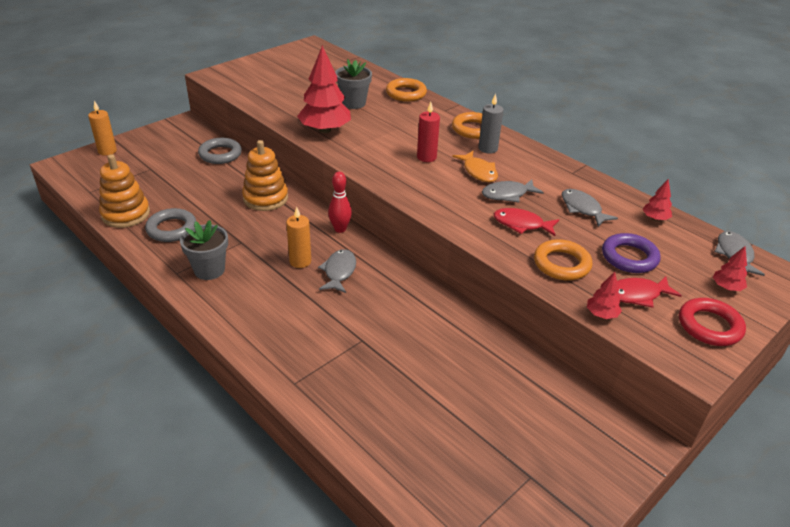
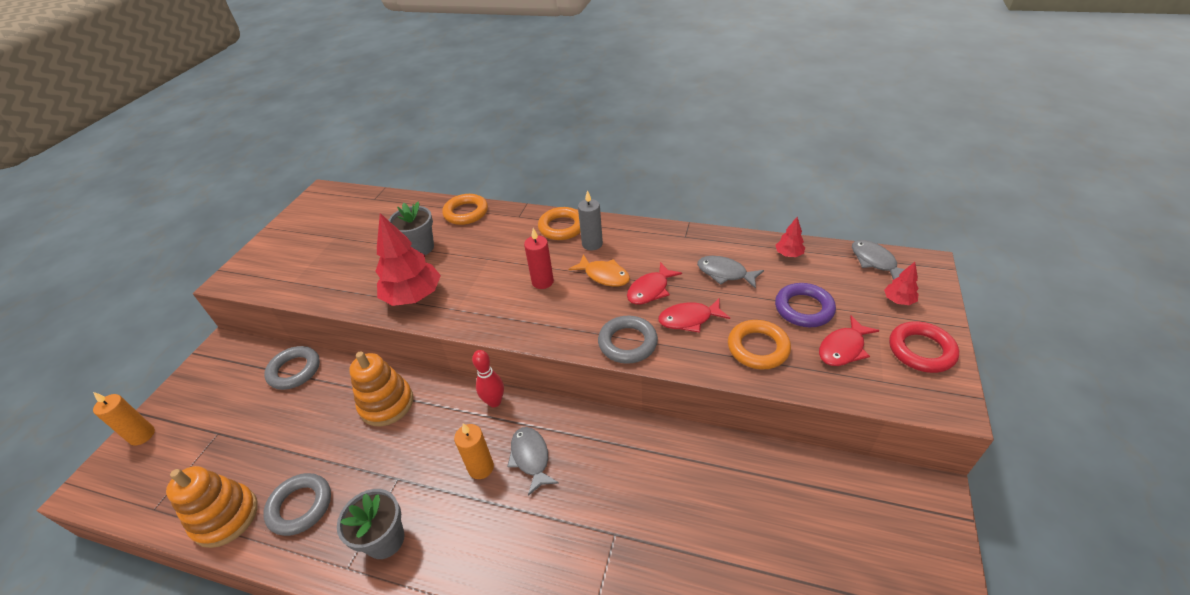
camera: 25 degrees left, 5 degrees up
grey fish [482,179,544,202] -> red fish [627,262,682,305]
red tree [587,272,622,319] -> none
none -> grey ring [598,316,658,364]

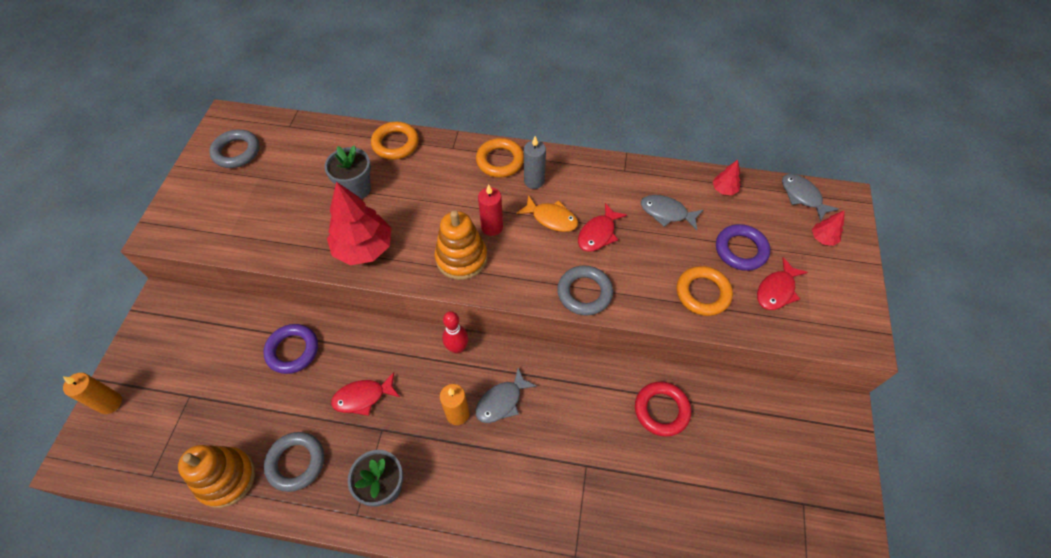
camera: 10 degrees left, 15 degrees up
grey ring [264,346,320,390] -> grey ring moved to [209,130,260,168]
orange stacking toy [349,351,413,426] -> orange stacking toy moved to [435,210,487,280]
grey fish [507,427,559,496] -> grey fish turned 105 degrees counterclockwise [476,368,537,423]
red fish [658,299,730,333] -> red fish moved to [331,372,400,416]
red ring [889,321,959,373] -> red ring moved to [635,381,691,437]
none -> purple ring [263,324,318,374]

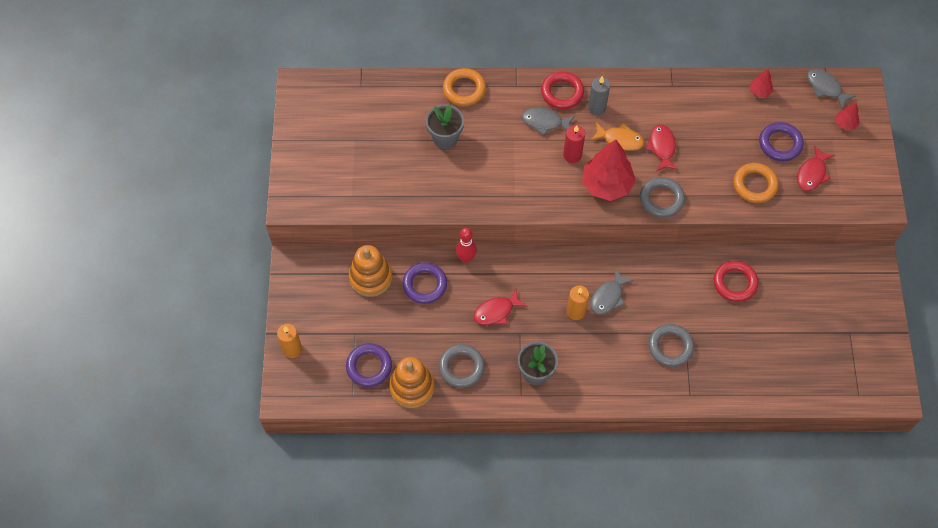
camera: 10 degrees left, 5 degrees up
grey ring [209,130,260,168] -> grey ring moved to [648,324,694,367]
red tree [327,182,392,265] -> red tree moved to [582,140,636,201]
orange stacking toy [435,210,487,280] -> orange stacking toy moved to [349,245,392,297]
red bowling pin [442,311,468,354] -> red bowling pin moved to [456,228,477,263]
orange ring [476,138,524,178] -> red ring [541,71,584,109]
red fish [578,203,627,252] -> red fish turned 150 degrees clockwise [645,124,679,171]
grey fish [641,195,703,230] -> grey fish moved to [522,107,575,135]
none -> purple ring [346,343,392,387]

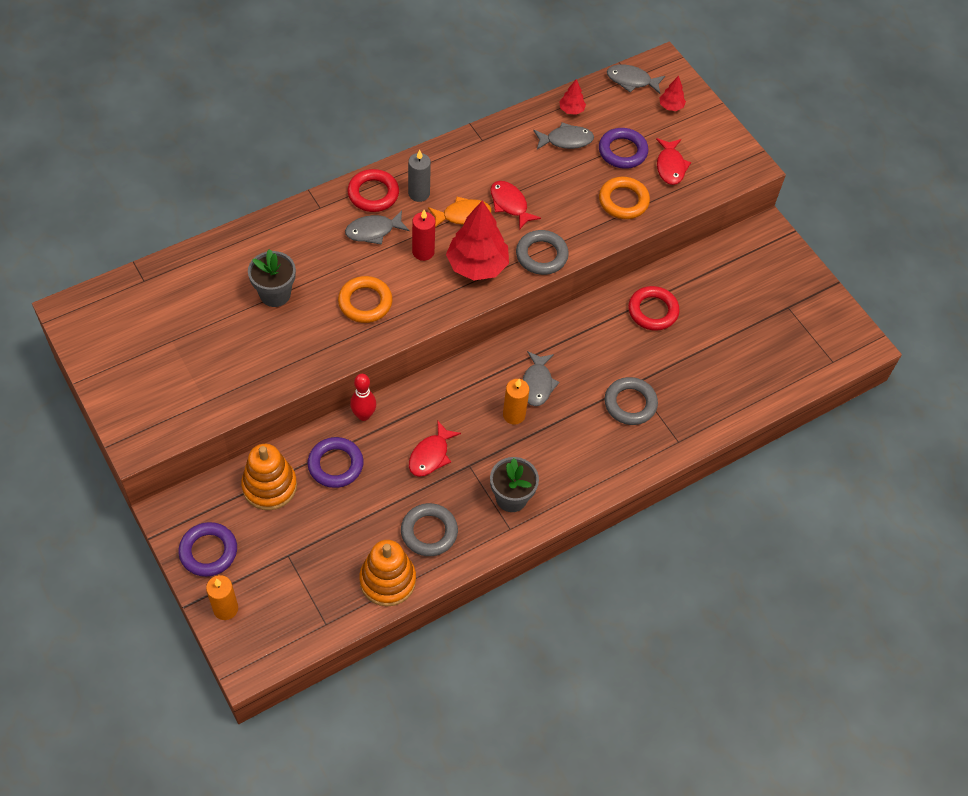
camera: 35 degrees left, 5 degrees down
purple ring [346,343,392,387] -> purple ring moved to [178,522,237,577]
orange ring [443,68,486,106] -> orange ring moved to [338,276,392,323]
none -> grey fish [533,122,594,150]

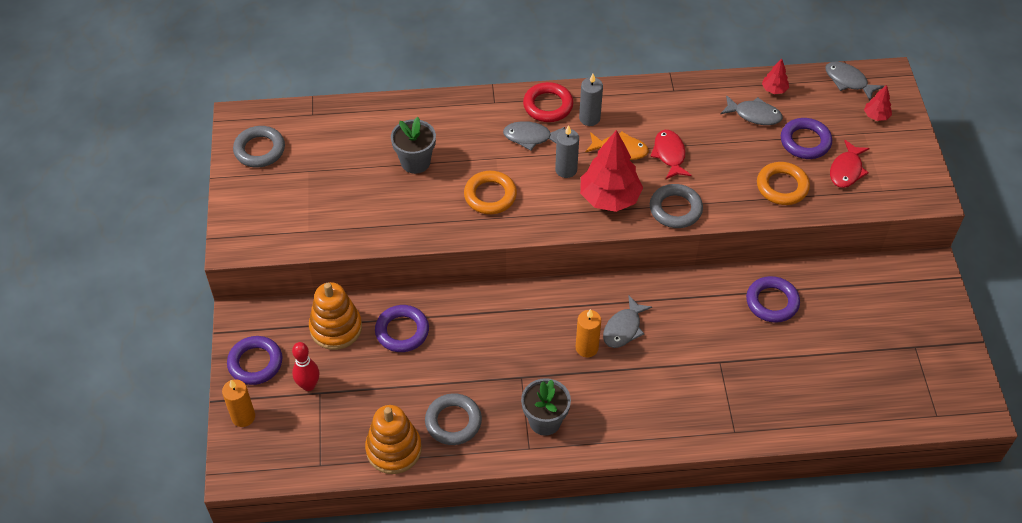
camera: 30 degrees right, 5 degrees down
red bowling pin [350,374,376,421] -> red bowling pin moved to [292,342,319,391]
red fish [409,421,461,477] -> none
red candle [412,210,435,261] -> grey candle [555,125,579,178]
grey ring [604,377,658,425] -> grey ring moved to [233,126,285,168]
red ring [628,286,680,331] -> purple ring [746,276,800,323]

